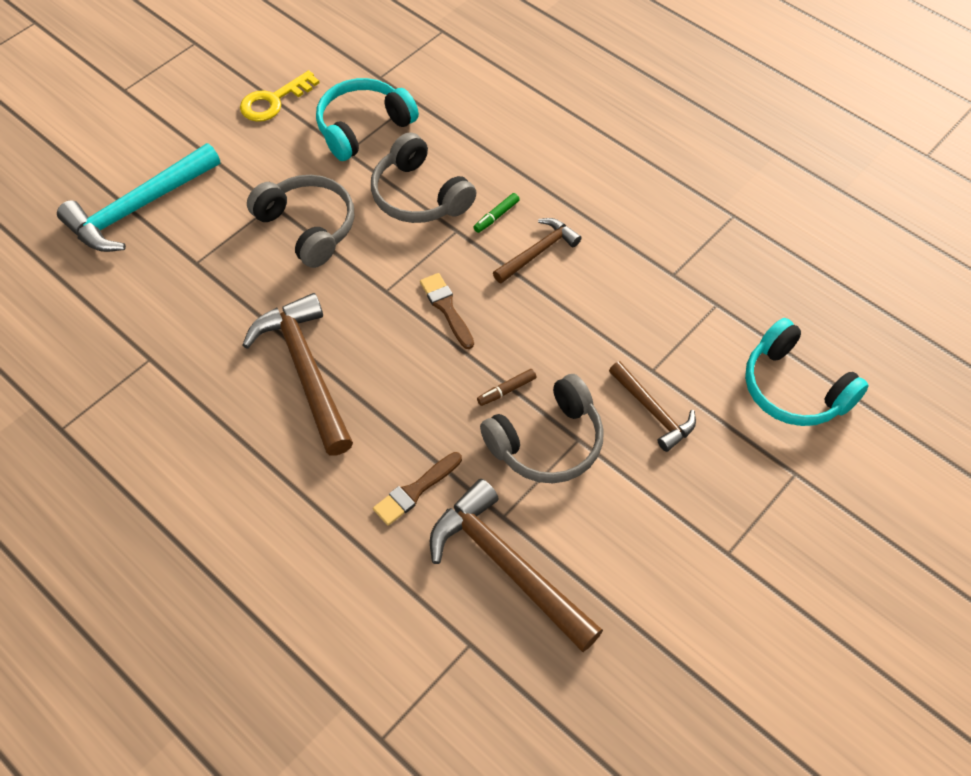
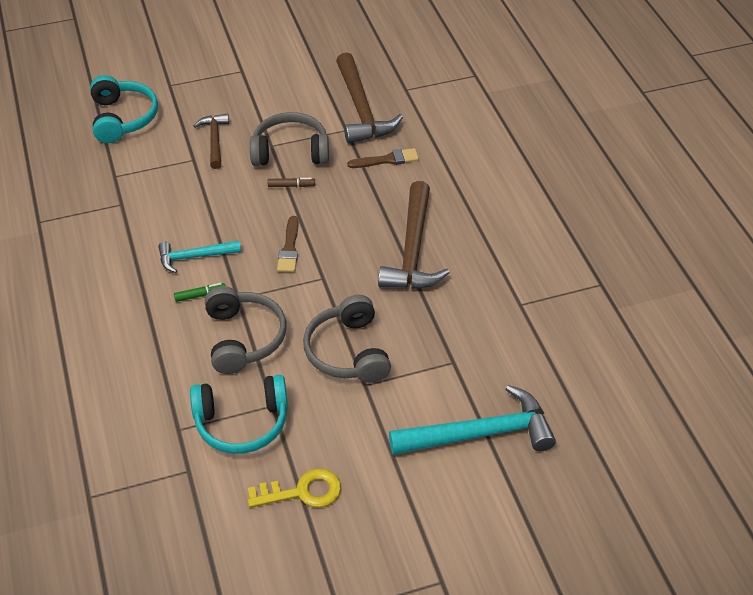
camera: 150 degrees left, 10 degrees down
brown hammer [493,218,582,284] -> turquoise hammer [158,240,241,273]

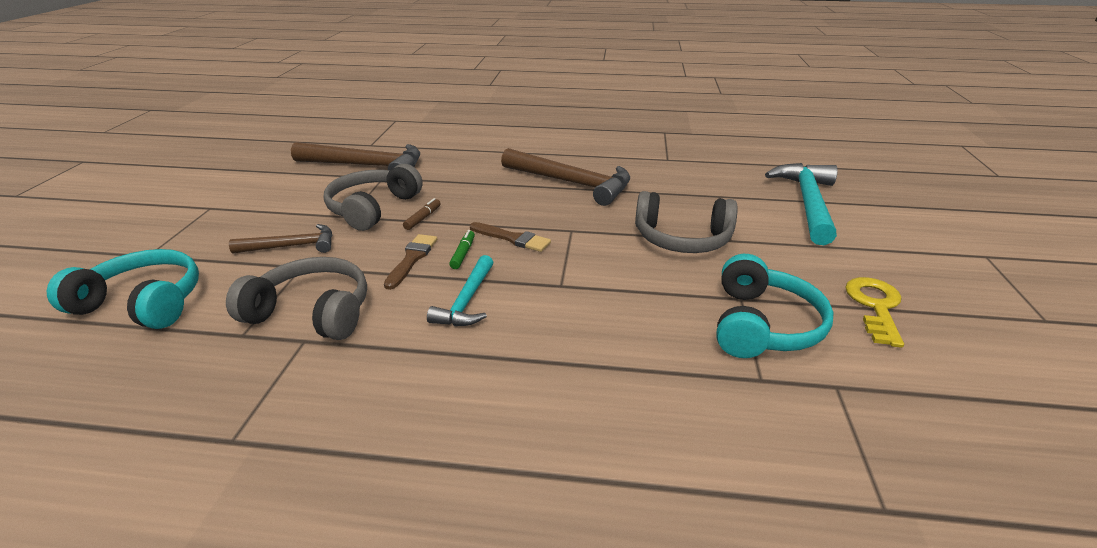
camera: 65 degrees left, 15 degrees down
green marker [174,283,226,302] -> green marker moved to [449,230,475,269]
brown hammer [194,113,229,169] -> brown hammer turned 150 degrees clockwise [229,224,332,253]
grey headphones [205,286,286,374] -> grey headphones moved to [226,257,367,340]
brown brush [347,148,419,168] -> brown brush moved to [384,234,437,290]

